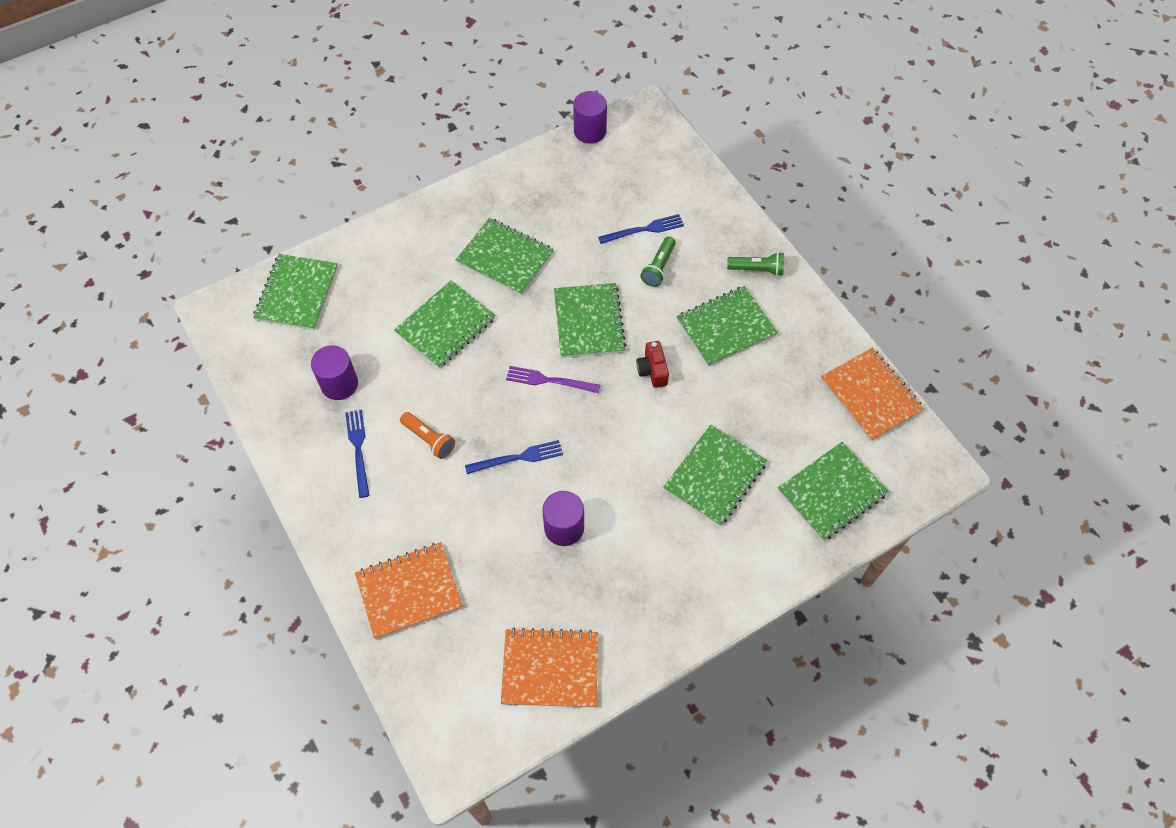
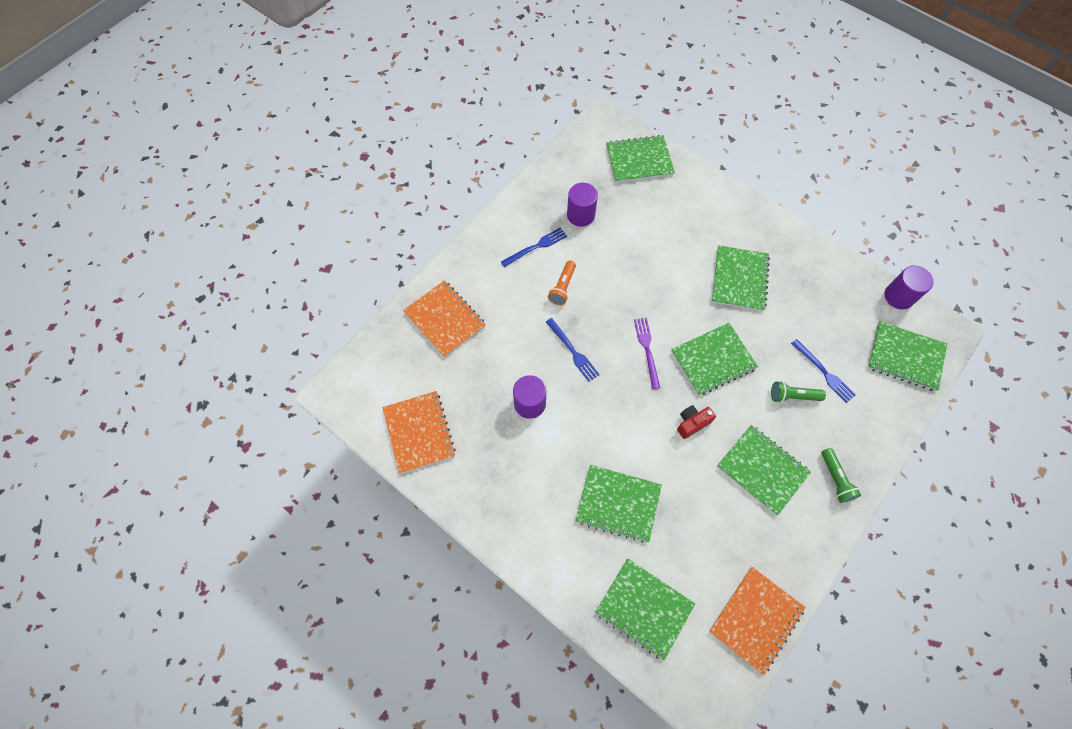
camera: 70 degrees right, 5 degrees up
green notebook [394,281,495,368] -> green notebook moved to [868,321,947,391]

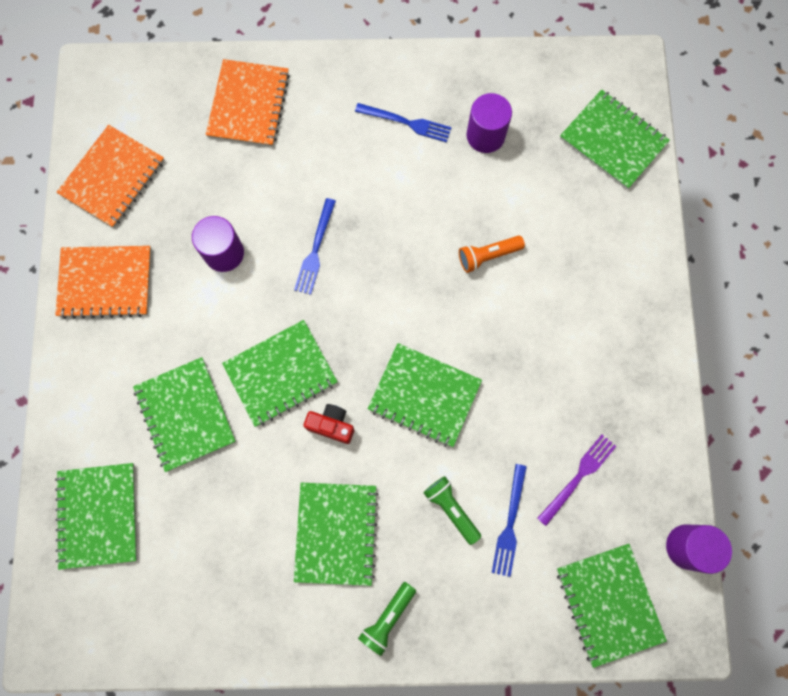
camera: 50 degrees right, 10 degrees up
orange flashlight [548,260,576,305] -> orange flashlight moved to [459,236,525,273]
purple fork [634,318,660,389] -> purple fork moved to [537,434,616,526]
orange notebook [709,567,806,675] -> orange notebook moved to [55,246,151,319]
green notebook [712,245,770,311] -> green notebook moved to [222,320,338,427]

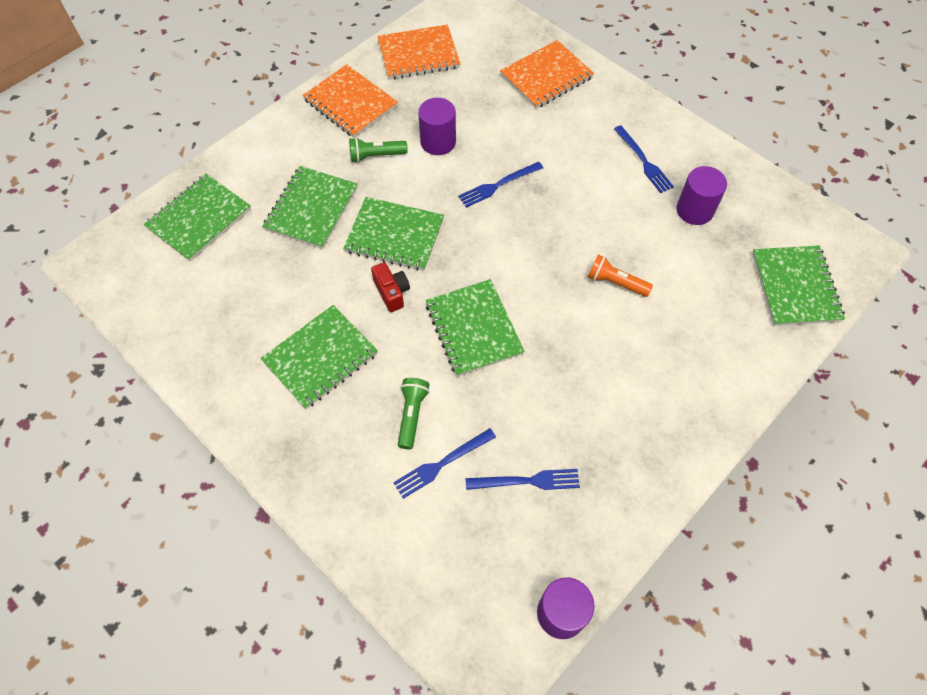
camera: 45 degrees right, 15 degrees down
green flashlight [358,582,416,656] -> green flashlight moved to [349,137,408,163]
purple fork [537,434,616,526] -> blue fork [466,469,580,490]
green notebook [557,544,667,668] -> none

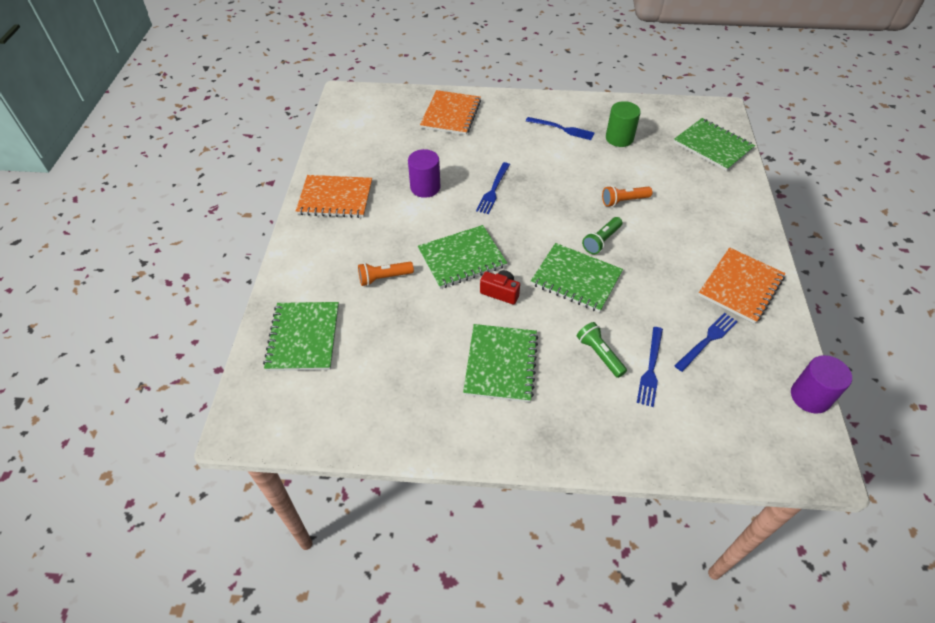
camera: 40 degrees left, 10 degrees down
green notebook [262,166,358,249] -> orange flashlight [358,262,414,286]
green flashlight [349,137,408,163] -> green flashlight moved to [582,217,622,254]
orange notebook [378,25,460,79] -> orange notebook moved to [698,248,786,324]
purple cylinder [676,166,727,225] -> green cylinder [606,101,641,147]

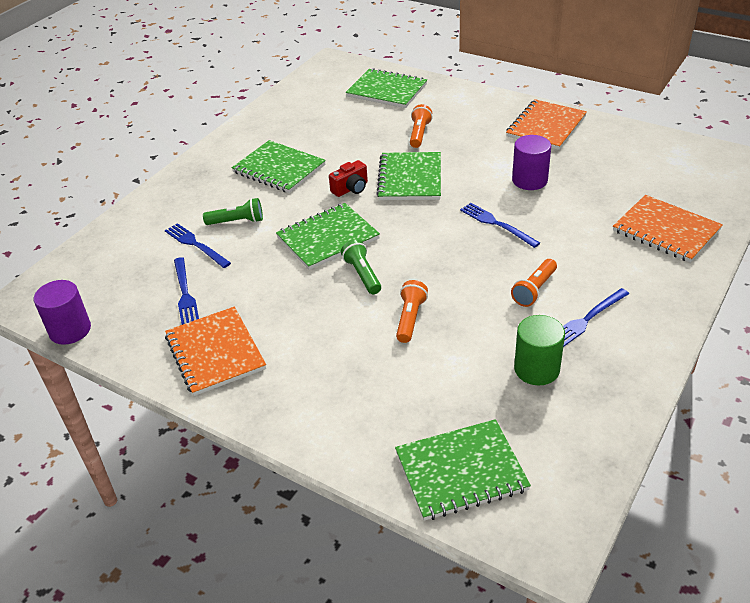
camera: 120 degrees right, 10 degrees down
none -> orange flashlight [511,259,557,307]

